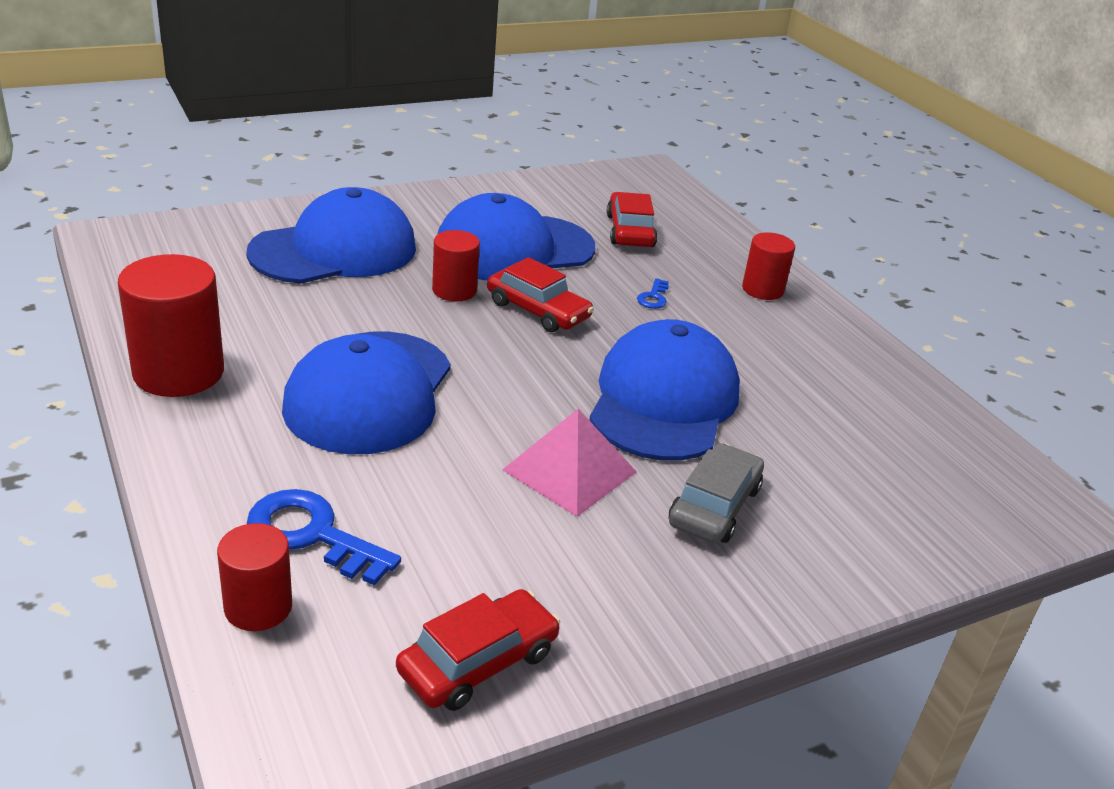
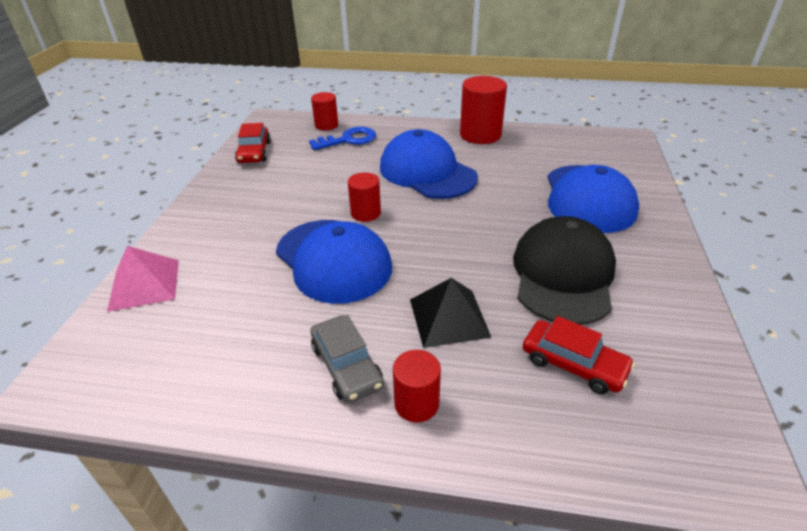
camera: 130 degrees right, 5 degrees up
red cylinder [432,230,480,301] -> red cylinder moved to [348,172,381,222]
blue cap [438,193,595,281] -> black cap [513,216,616,325]
red car [487,257,594,332] -> none
pink pyramid [502,409,637,517] -> pink pyramid moved to [107,246,179,312]
blue key [637,278,669,309] -> black pyramid [410,278,492,348]
grey car [669,443,764,544] -> grey car moved to [310,315,384,403]

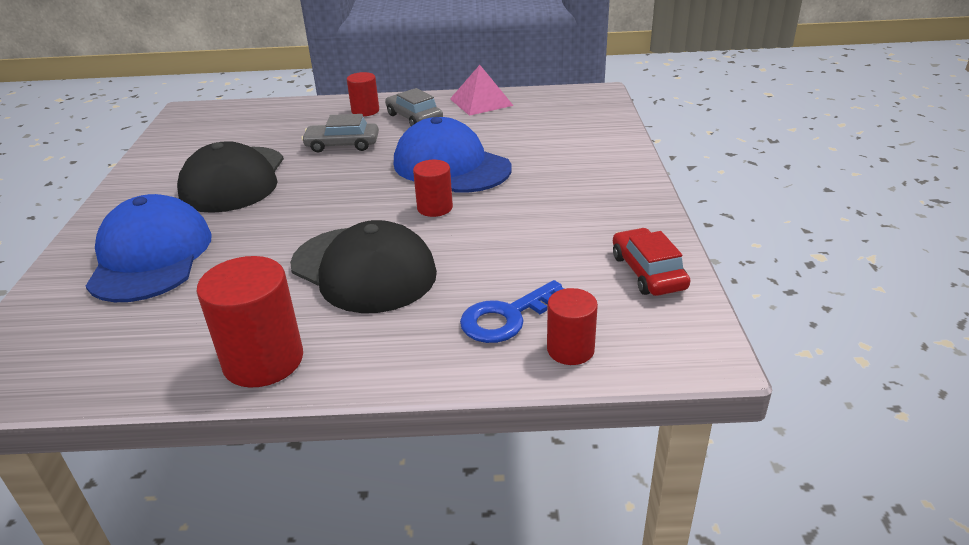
camera: 170 degrees right, 5 degrees down
pink pyramid [107,246,179,312] -> pink pyramid moved to [450,65,514,116]
blue cap [380,129,478,199] -> black cap [290,220,437,313]
black pyramid [410,278,492,348] -> grey car [301,114,379,153]
red car [523,316,635,394] -> none

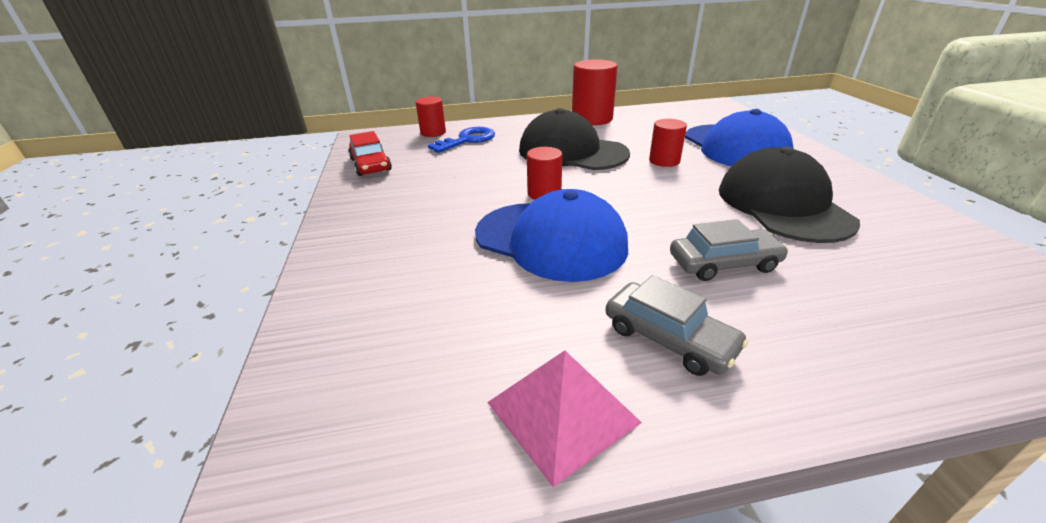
camera: 170 degrees right, 0 degrees up
red cylinder [347,72,379,116] -> red cylinder moved to [649,119,687,167]

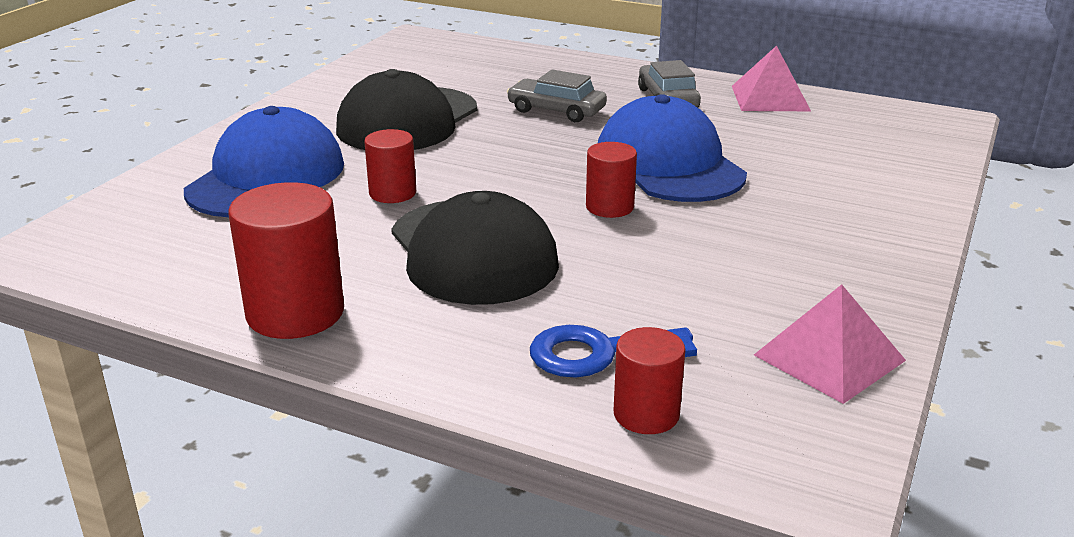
camera: 145 degrees left, 5 degrees down
red car [348,131,392,176] -> pink pyramid [754,284,906,404]

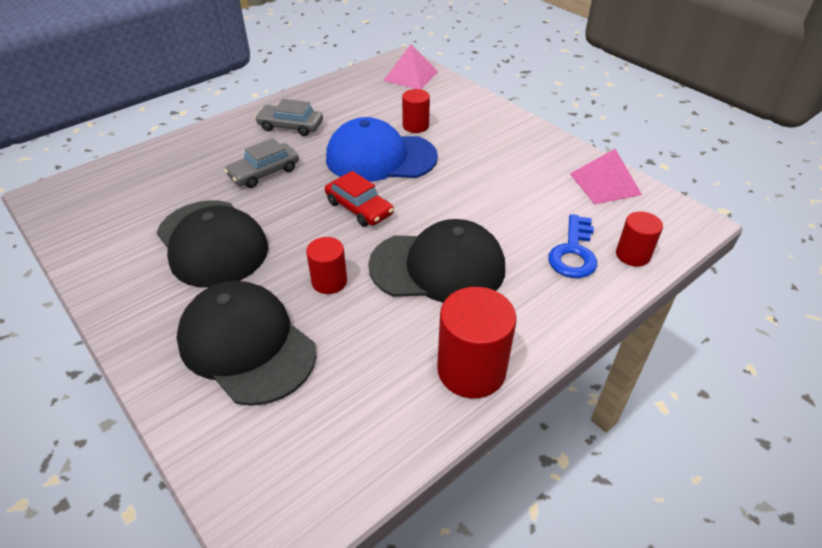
camera: 65 degrees left, 15 degrees up
blue cap [184,106,344,217] -> black cap [176,281,316,406]
red cylinder [586,142,637,218] -> red cylinder moved to [402,89,430,133]
pink pyramid [732,46,811,111] -> pink pyramid moved to [383,44,438,89]
none -> red car [325,171,394,227]

